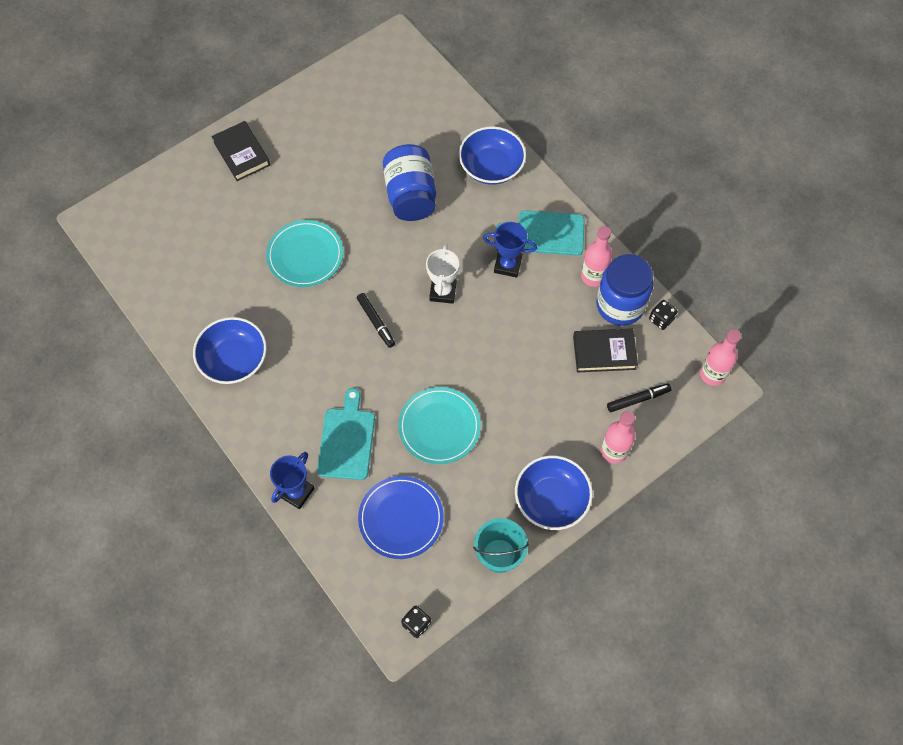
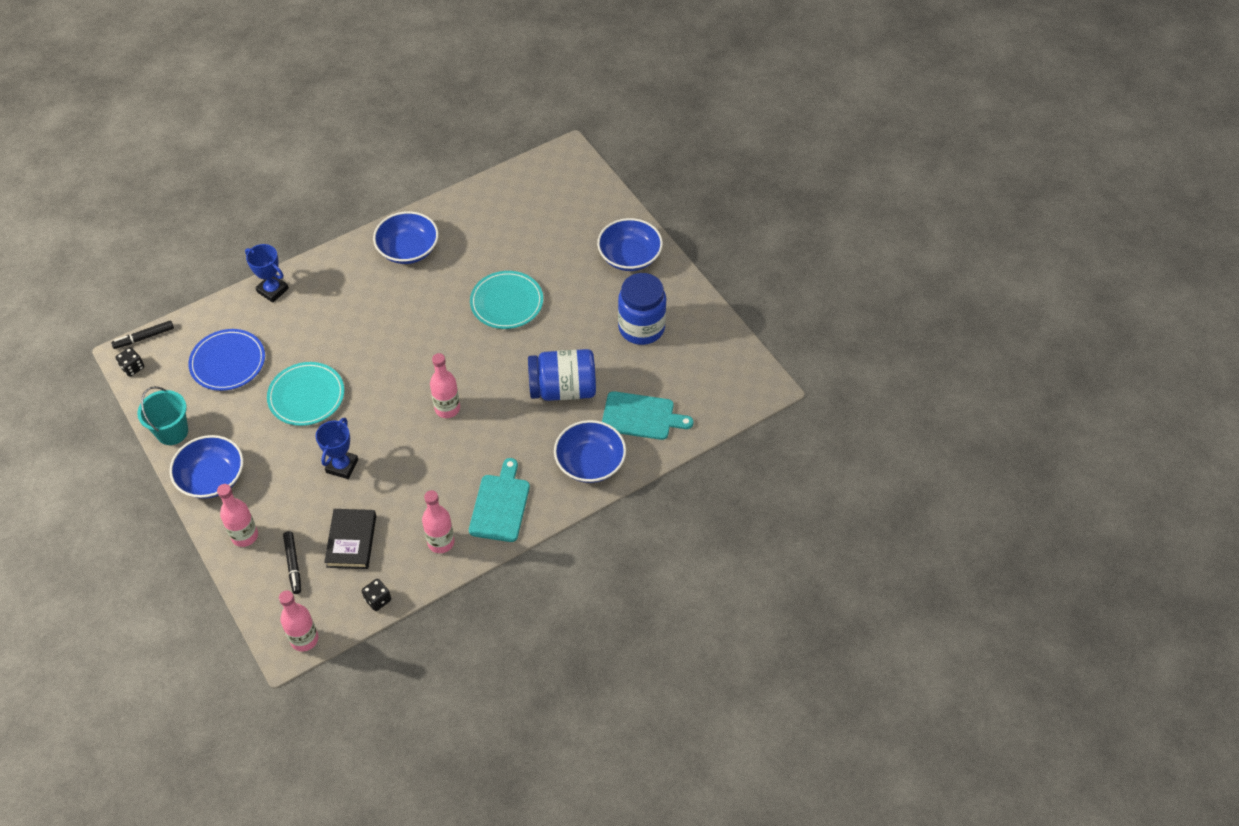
camera: 95 degrees right, 10 degrees down
black book [212,121,270,181] -> blue bowl [597,218,663,271]
turquoise cutting board [317,388,375,480] -> turquoise cutting board moved to [602,391,693,440]
black marker [357,293,395,348] -> black marker moved to [111,320,174,349]
white trophy [426,245,459,304] -> pink bottle [430,353,460,418]
blue trophy [483,222,537,278] -> blue trophy moved to [316,418,358,479]
blue jar [596,254,653,326] -> blue jar moved to [618,273,666,345]

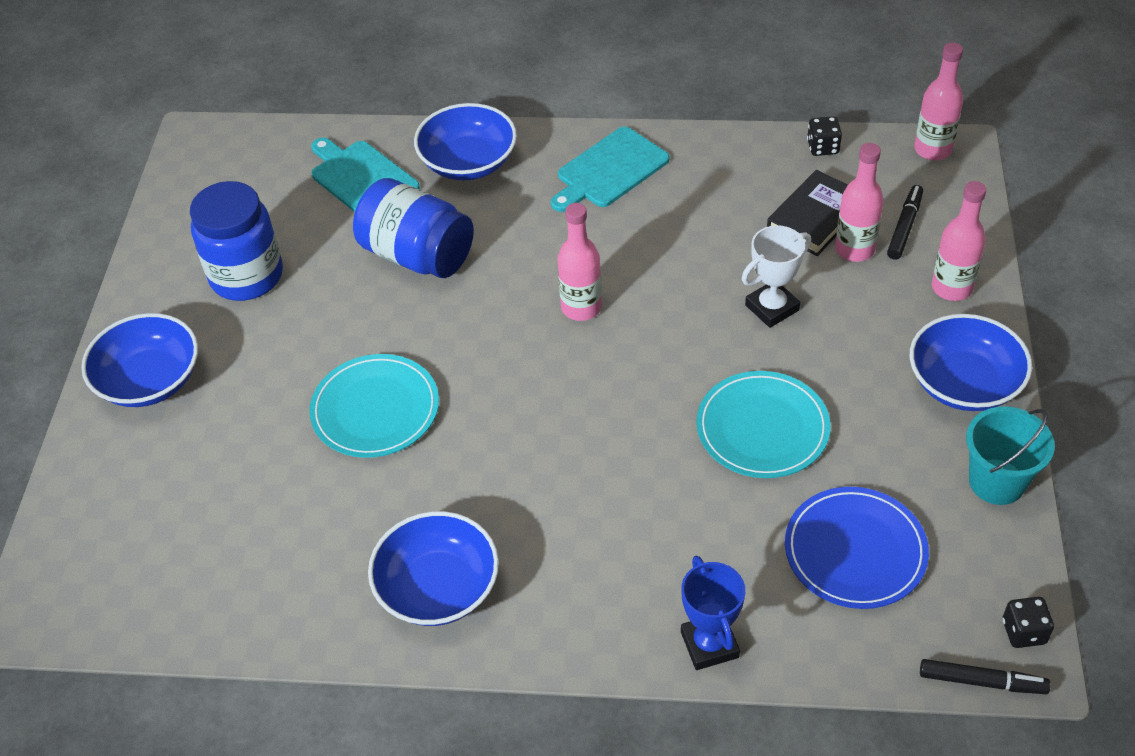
camera: 140 degrees left, 5 degrees down
blue trophy [316,418,358,479] -> white trophy [742,225,811,328]
pink bottle [422,490,455,553] -> pink bottle moved to [835,143,884,262]

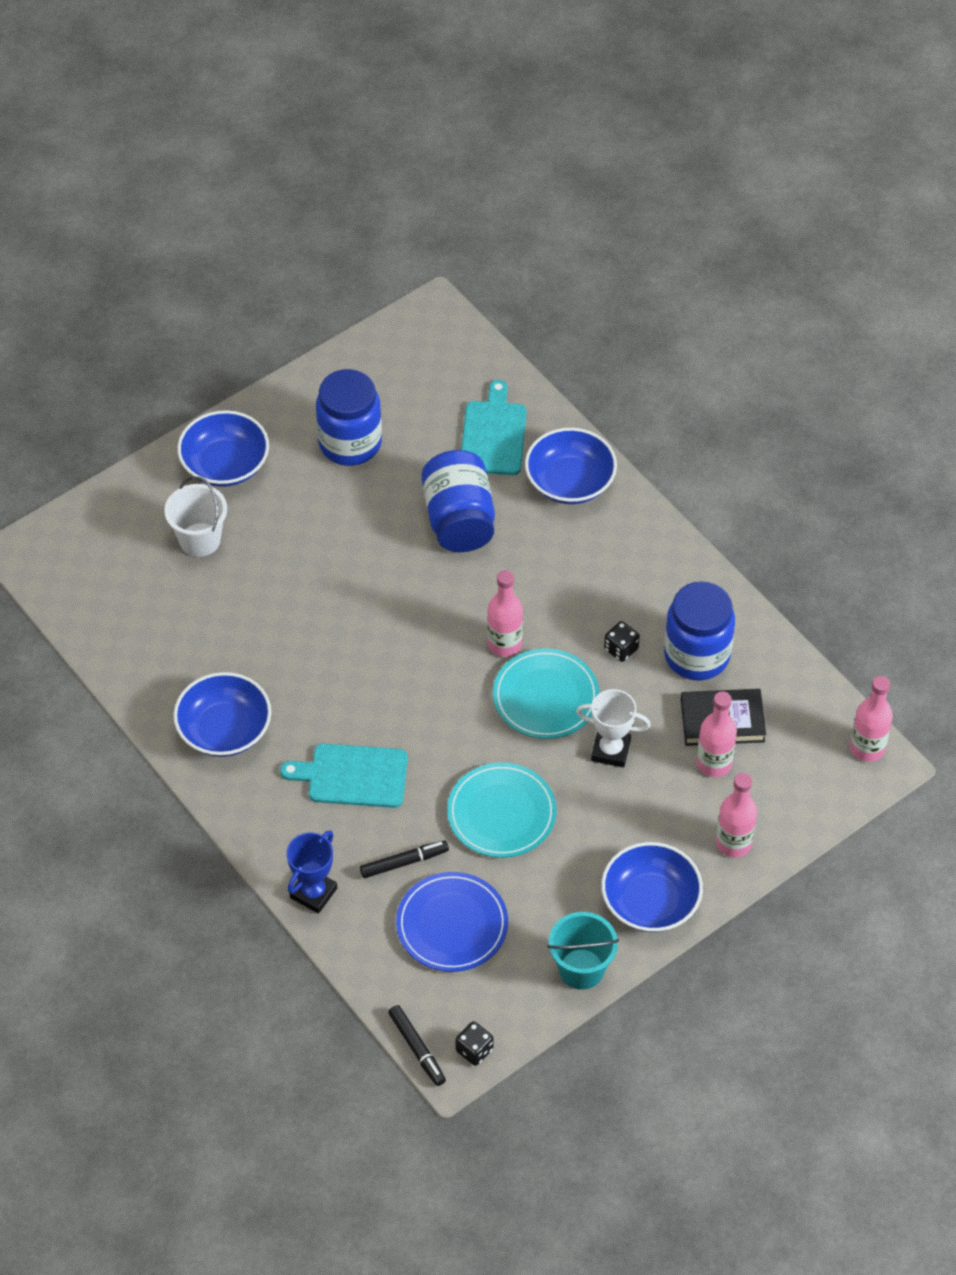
camera: 45 degrees right, 5 degrees up
turquoise plate [309,354,439,458] -> turquoise plate moved to [493,648,599,739]
turquoise cutting board [551,127,669,212] -> turquoise cutting board moved to [280,743,408,808]
black dice [807,116,842,156] -> black dice moved to [604,621,640,662]
black marker [887,185,923,260] -> black marker moved to [360,840,449,878]
none -> white bucket [164,476,227,557]
none -> blue jar [664,581,735,680]

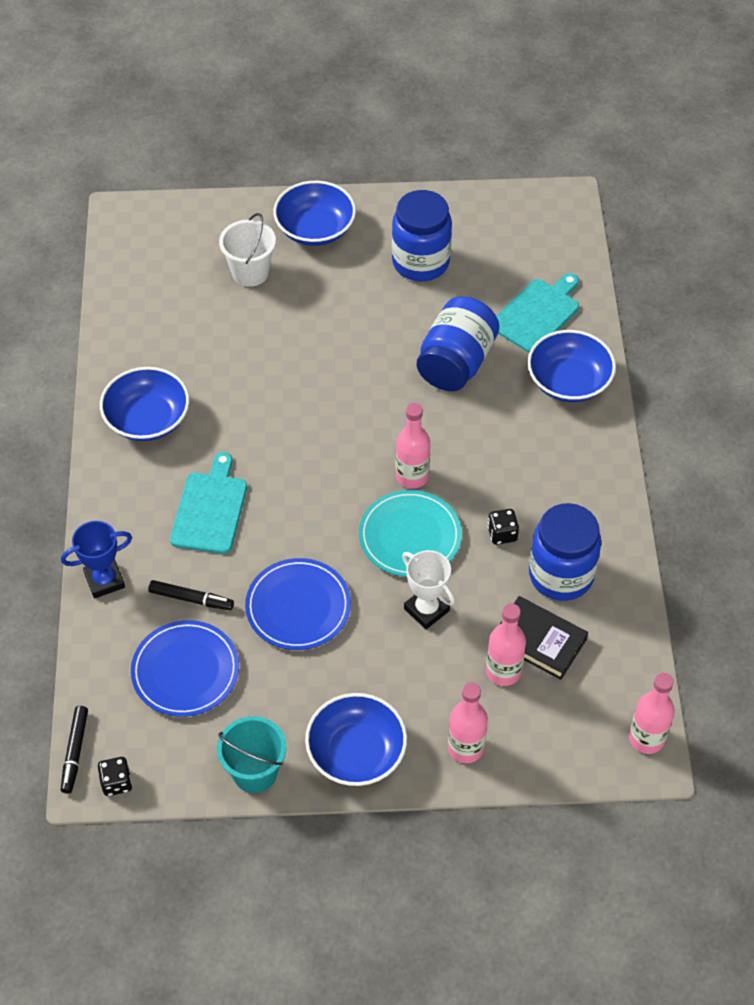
camera: 35 degrees right, 0 degrees up
turquoise cutting board [280,743,408,808] -> turquoise cutting board turned 60 degrees clockwise [170,452,247,554]
turquoise plate [447,762,556,858] -> blue plate [245,558,351,650]

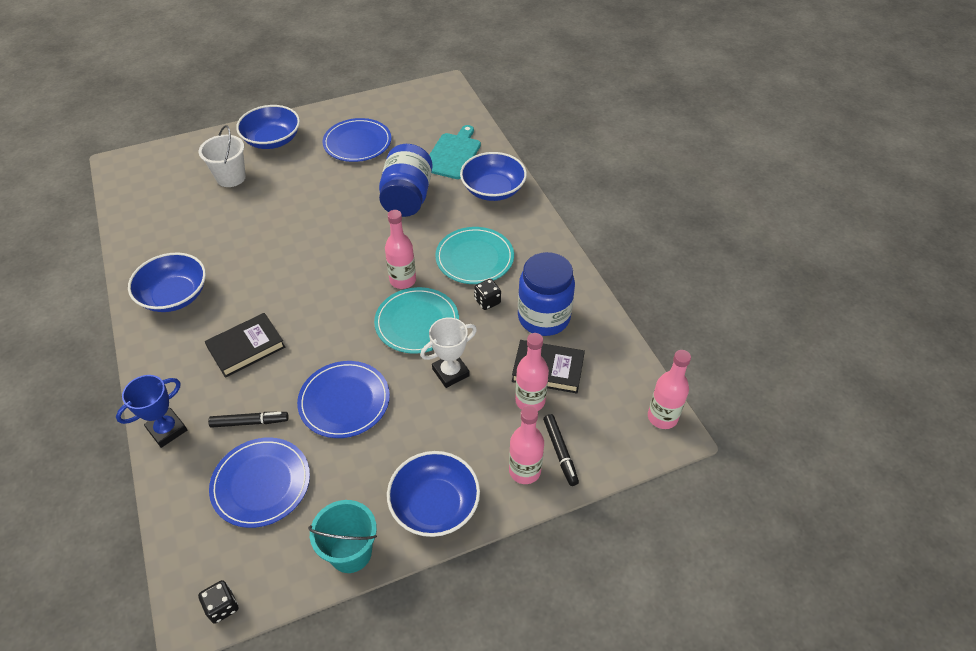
camera: 20 degrees left, 5 degrees down
black marker [61,706,88,794] -> black marker moved to [543,414,579,486]
turquoise cutting board [170,452,247,554] -> black book [205,313,285,378]
blue jar [392,190,452,281] -> blue plate [323,118,391,162]
white trophy [402,550,455,629] -> white trophy turned 60 degrees counterclockwise [420,317,477,388]
none -> turquoise plate [435,227,514,284]

